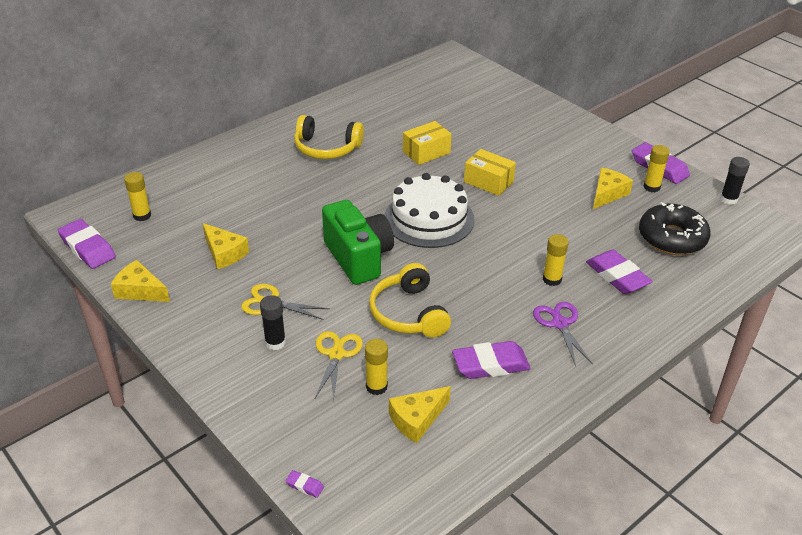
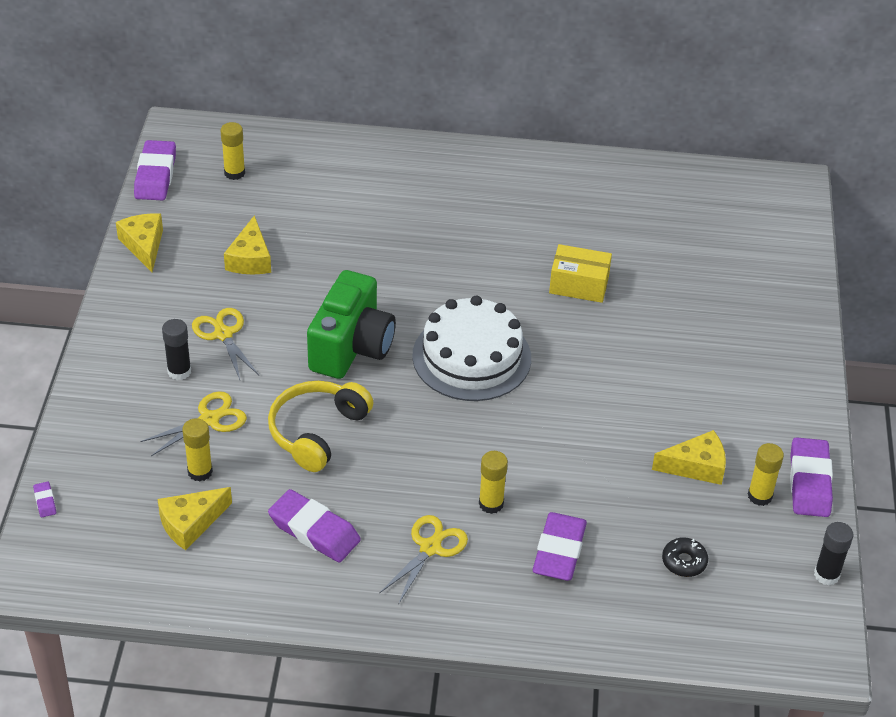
camera: 45 degrees right, 5 degrees up
yellow headphones [294,115,364,159] -> none
yellow cheese [389,386,451,443] -> yellow cheese turned 45 degrees counterclockwise [157,487,232,550]
yellow box [464,149,516,196] -> none
purple scissors [533,302,593,366] -> yellow scissors [379,515,468,605]
black donut [639,202,710,255] -> black donut [662,537,708,577], size x0.47

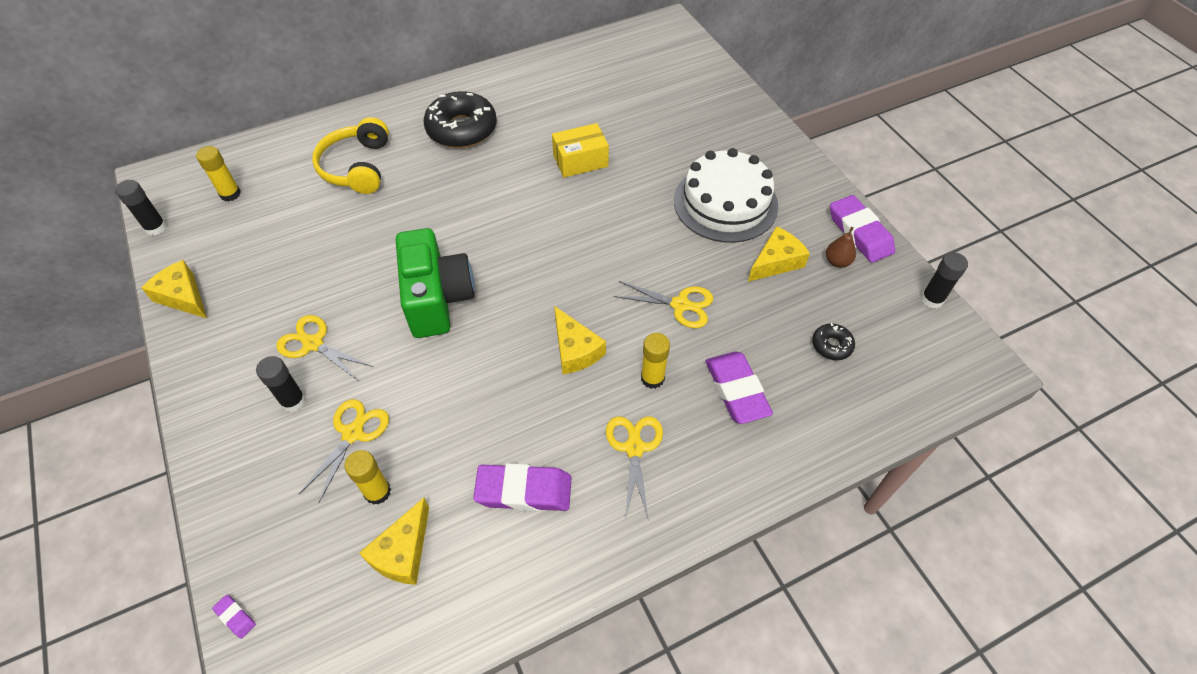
camera: 30 degrees left, 10 degrees up
purple eraser [134,140,176,200] -> black glue stick [115,180,167,235]
yellow cheese [224,215,271,274] -> yellow cheese moved to [554,306,606,374]
yellow headphones [268,381,374,472] -> yellow headphones moved to [312,117,389,194]
white cake [412,296,531,401] -> white cake moved to [674,148,779,243]
yellow glue stick [748,443,784,506] -> brown pear [826,227,856,268]
none -> black donut [423,91,497,148]
none -> yellow scissors [614,281,713,328]

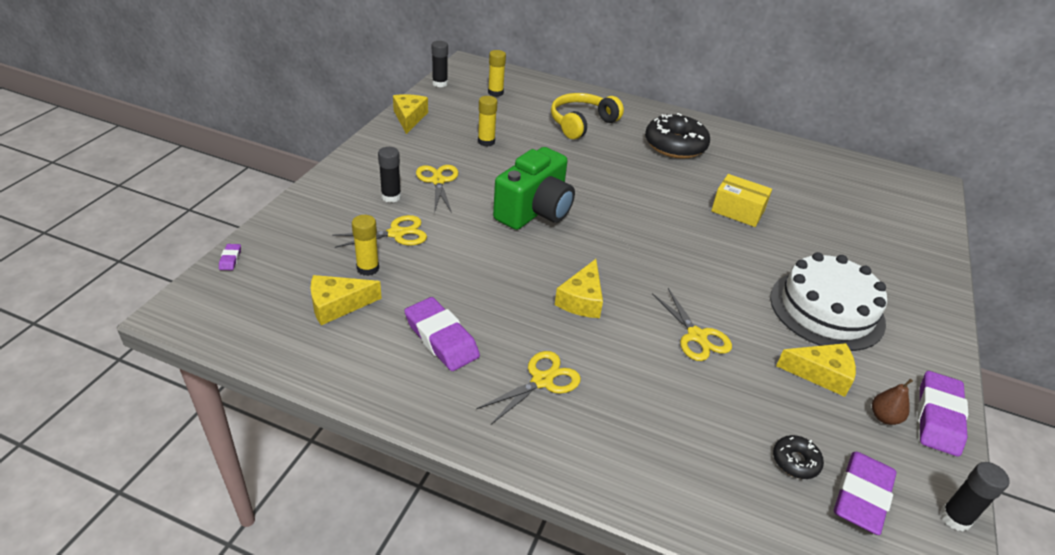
camera: 45 degrees right, 15 degrees down
yellow glue stick [641,333,670,389] -> yellow glue stick moved to [478,96,497,147]
purple eraser [705,352,773,424] -> purple eraser moved to [834,452,897,535]

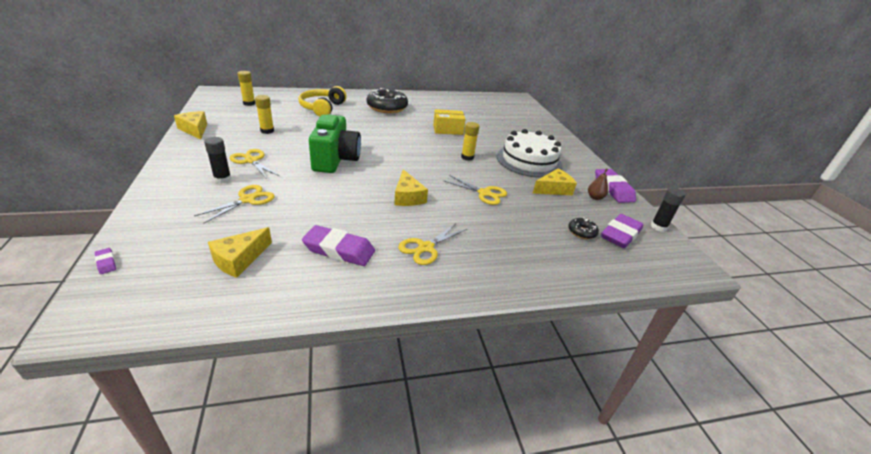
camera: 35 degrees left, 5 degrees down
yellow glue stick [352,215,379,276] -> yellow glue stick moved to [461,122,479,161]
black glue stick [432,41,448,87] -> none
yellow scissors [476,351,581,424] -> yellow scissors turned 150 degrees counterclockwise [398,223,467,265]
purple eraser [834,452,897,535] -> purple eraser turned 45 degrees clockwise [601,214,643,248]

